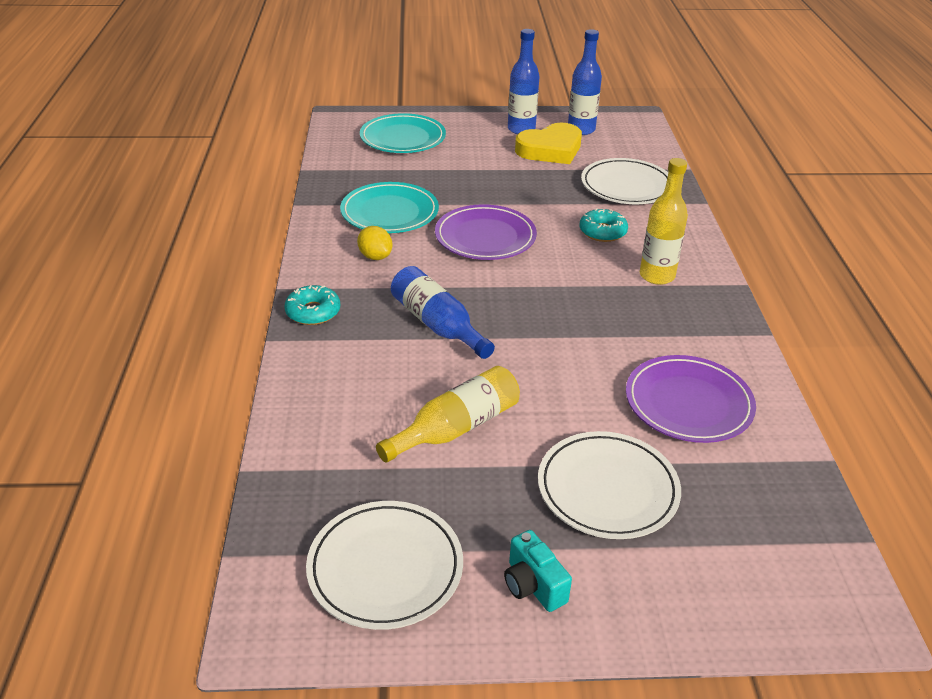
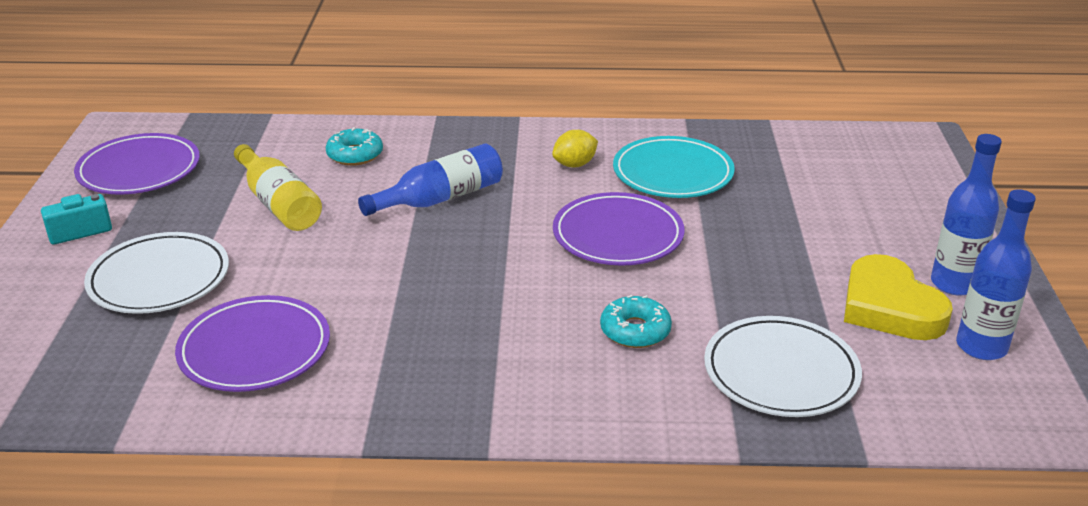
camera: 95 degrees right, 5 degrees down
turquoise donut [284,285,340,325] -> turquoise donut moved to [326,127,383,166]
white plate [306,501,463,630] -> purple plate [74,133,200,195]
turquoise plate [360,113,446,153] -> none
yellow bottle [640,158,688,285] -> none

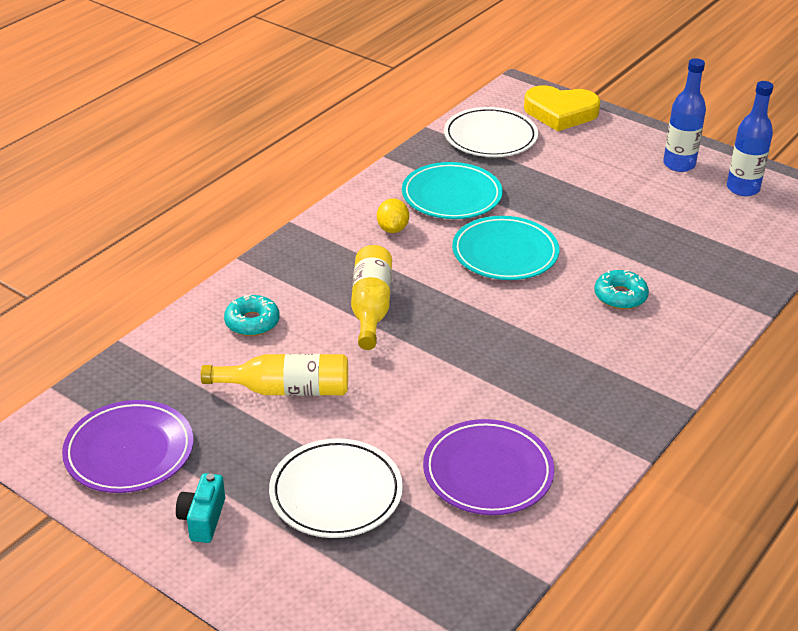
camera: 55 degrees left, 5 degrees up
blue bottle [358,144,503,216] -> yellow bottle [351,245,392,350]
purple plate [553,192,684,266] -> turquoise plate [452,216,559,280]
white plate [704,316,862,417] -> white plate moved to [444,107,538,157]
yellow heart [844,254,953,340] -> yellow heart moved to [524,85,600,131]

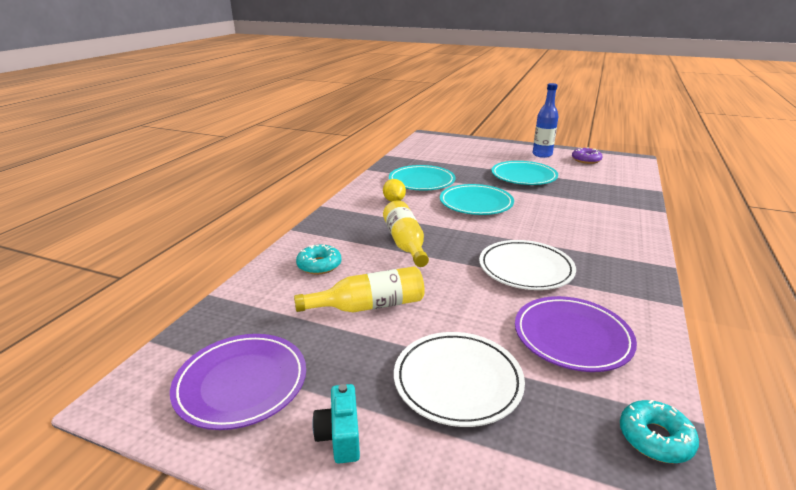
camera: 15 degrees left, 10 degrees down
white plate [444,107,538,157] -> white plate moved to [479,240,576,290]
yellow heart [524,85,600,131] -> none
turquoise donut [594,270,649,309] -> turquoise donut moved to [620,400,699,463]
blue bottle [727,81,773,196] -> purple donut [572,147,603,164]
none -> turquoise plate [492,161,558,185]

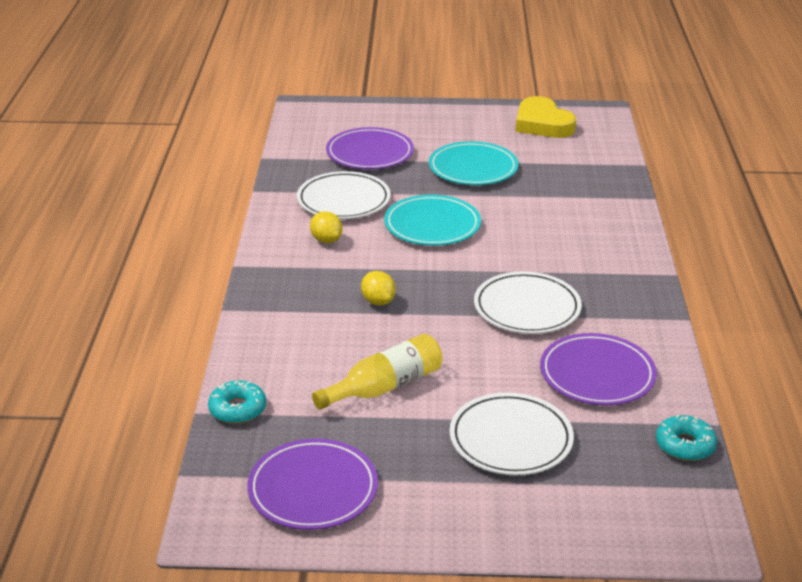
camera: 20 degrees left, 5 degrees up
turquoise donut [296,244,341,275] -> turquoise donut moved to [208,380,266,424]
turquoise camera [312,384,360,463] -> none
yellow bottle [383,200,429,267] -> yellow lemon [361,271,396,306]
turquoise plate [389,165,455,191] -> white plate [297,171,391,219]
blue bottle [533,83,558,158] -> none
purple donut [572,147,603,164] -> yellow heart [516,96,576,138]
none -> purple plate [326,127,414,169]

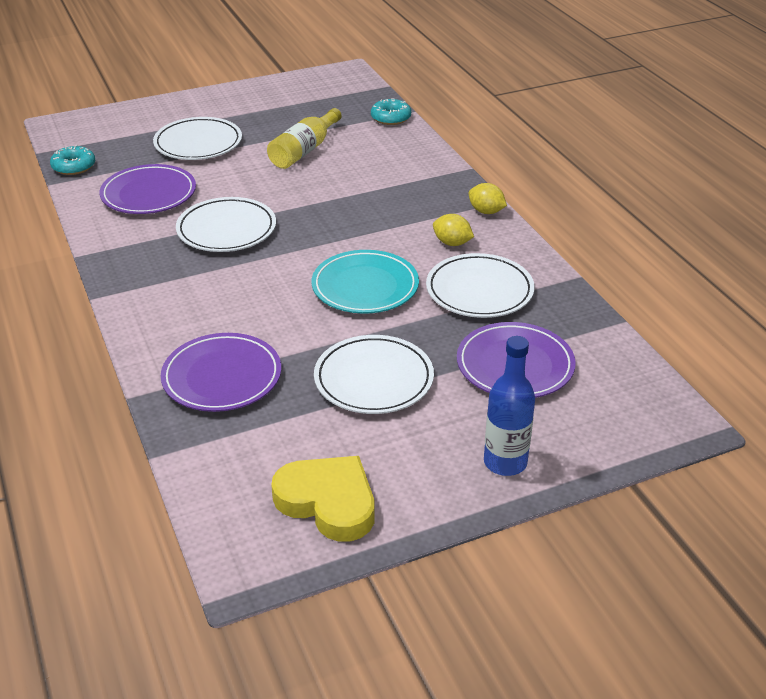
camera: 155 degrees right, 5 degrees up
purple plate [247,438,378,530] -> purple plate moved to [161,333,281,412]
yellow lemon [361,271,396,306] -> yellow lemon moved to [469,183,507,214]
turquoise plate [429,141,519,185] -> white plate [314,335,434,414]
none -> blue bottle [484,336,535,476]

